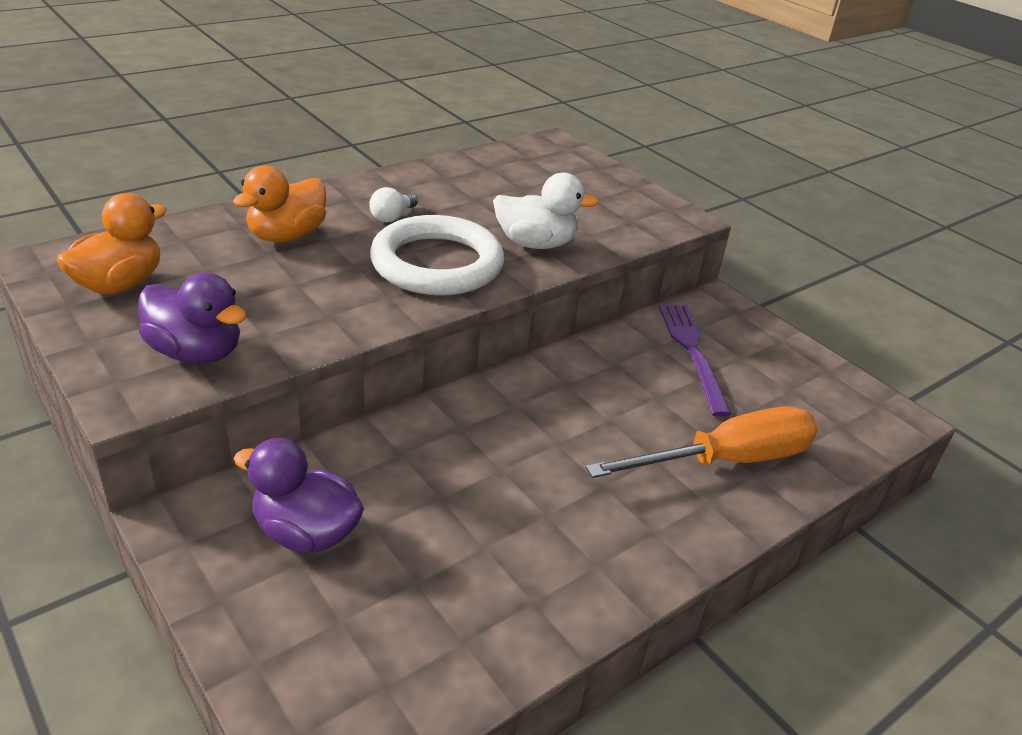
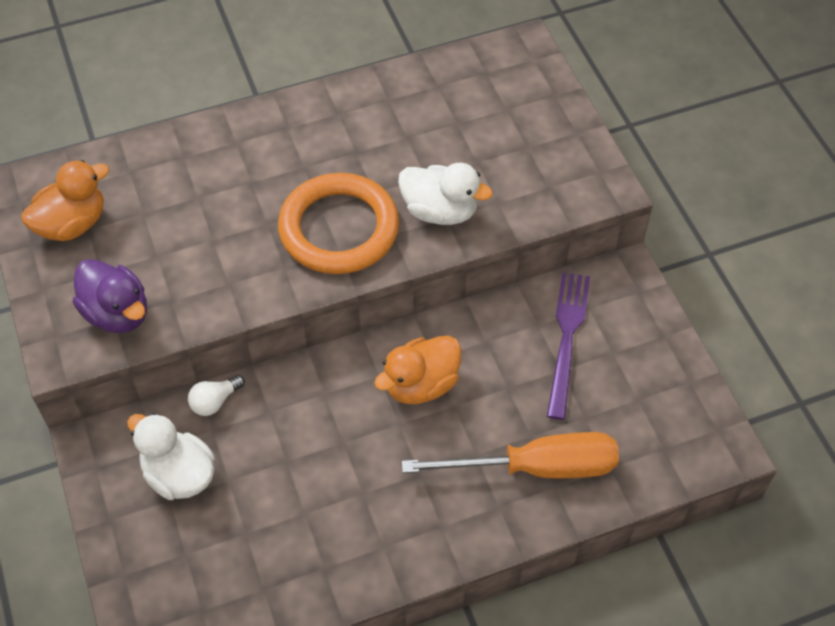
camera: 20 degrees right, 20 degrees up
orange duck [233,165,326,242] -> orange duck moved to [374,335,461,404]
purple duck [234,438,364,552] -> white duck [127,413,215,500]
white light bulb [369,187,418,222] -> white light bulb moved to [188,375,245,416]
white ring [370,215,504,295] -> orange ring [278,173,399,274]

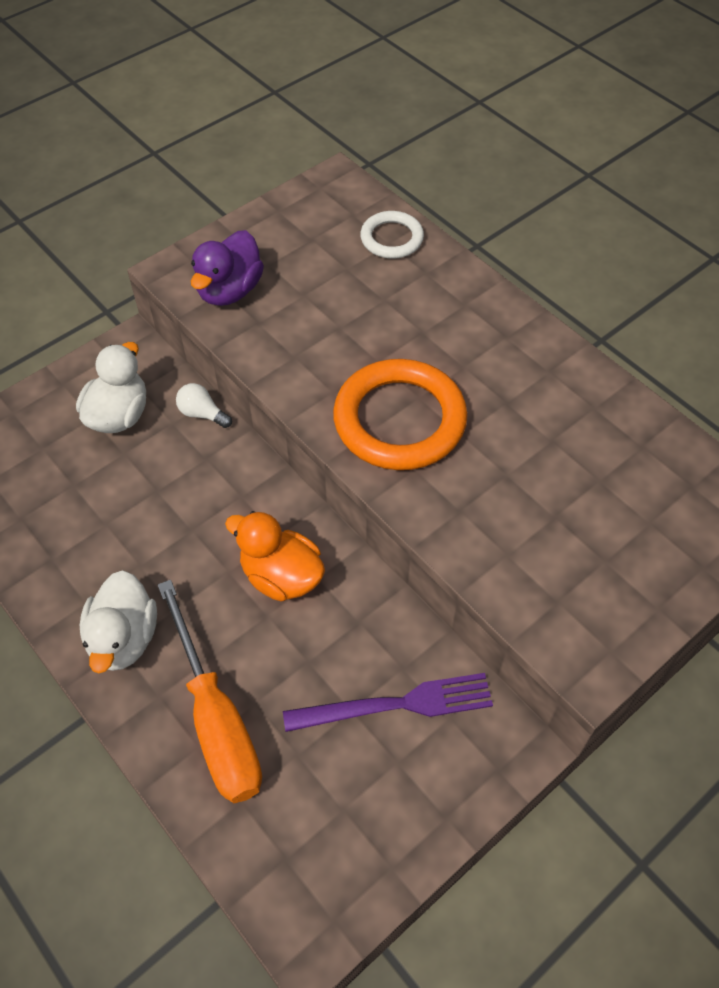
camera: 70 degrees right, 0 degrees up
orange duck [21,160,109,241] -> none
white duck [398,163,493,225] -> white duck moved to [80,570,157,674]
none -> white ring [360,211,424,259]

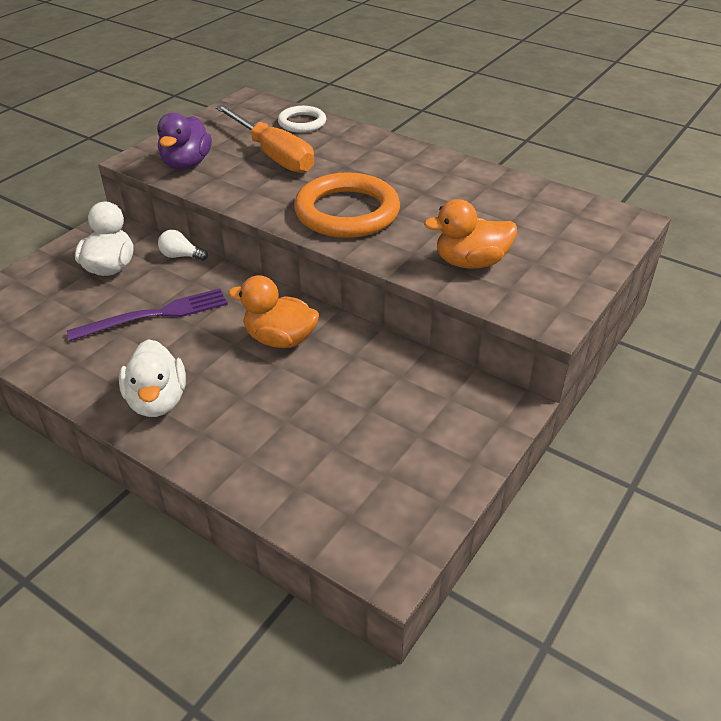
camera: 15 degrees left, 15 degrees down
orange screwdriver [158,580,262,803] -> orange screwdriver moved to [215,104,314,173]
purple fork [283,673,493,732] -> purple fork moved to [67,288,228,341]
none -> orange duck [424,199,517,269]

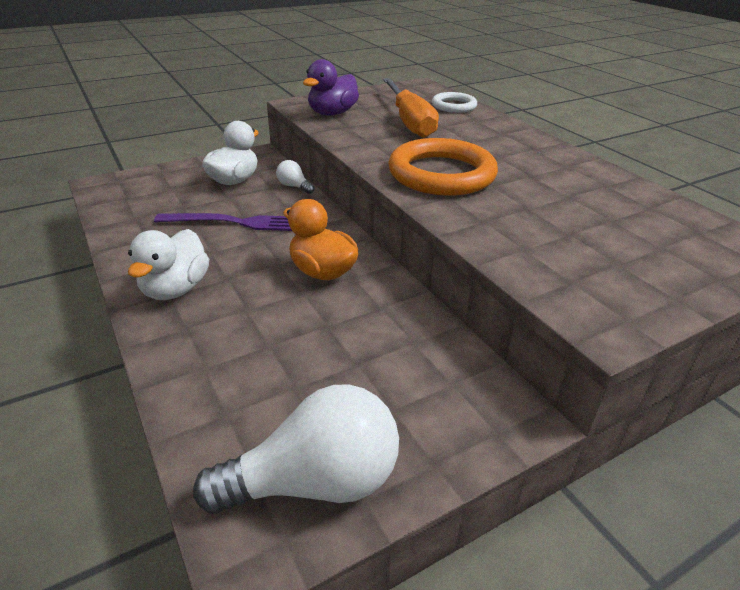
camera: 25 degrees right, 5 degrees down
orange duck [424,199,517,269] -> none
none -> white light bulb [193,384,399,514]

